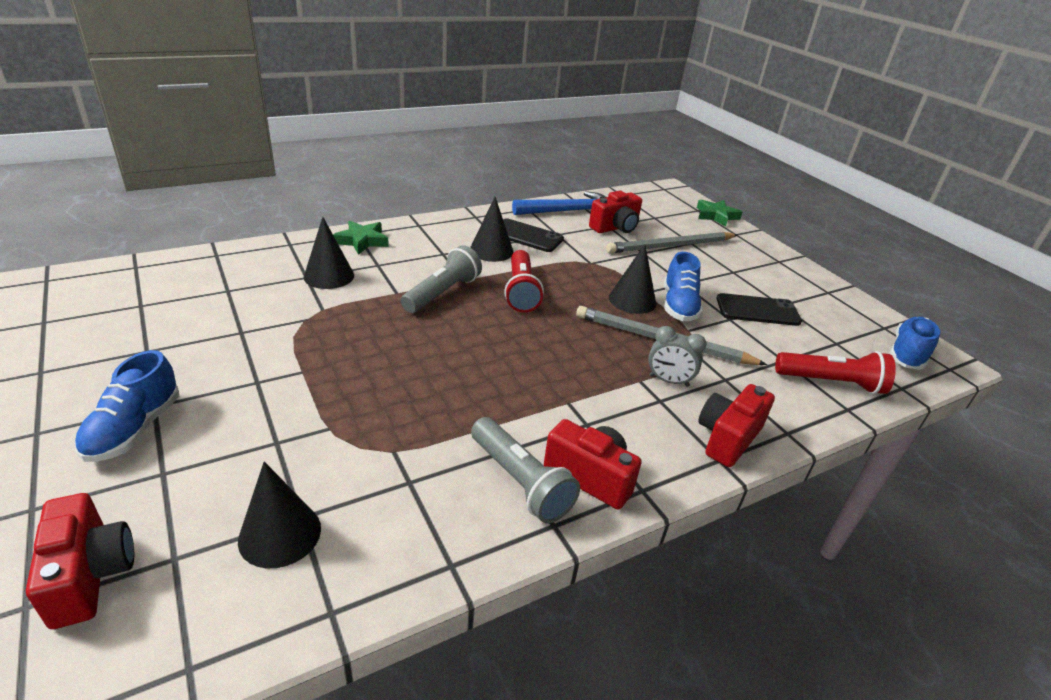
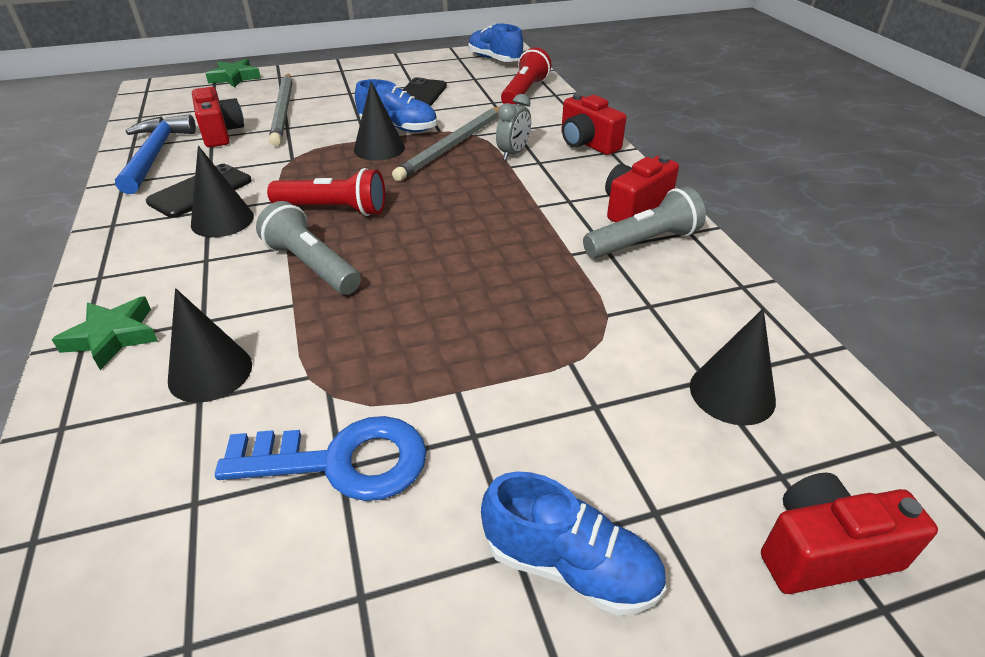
camera: 75 degrees left, 5 degrees up
none -> blue key [215,416,427,501]

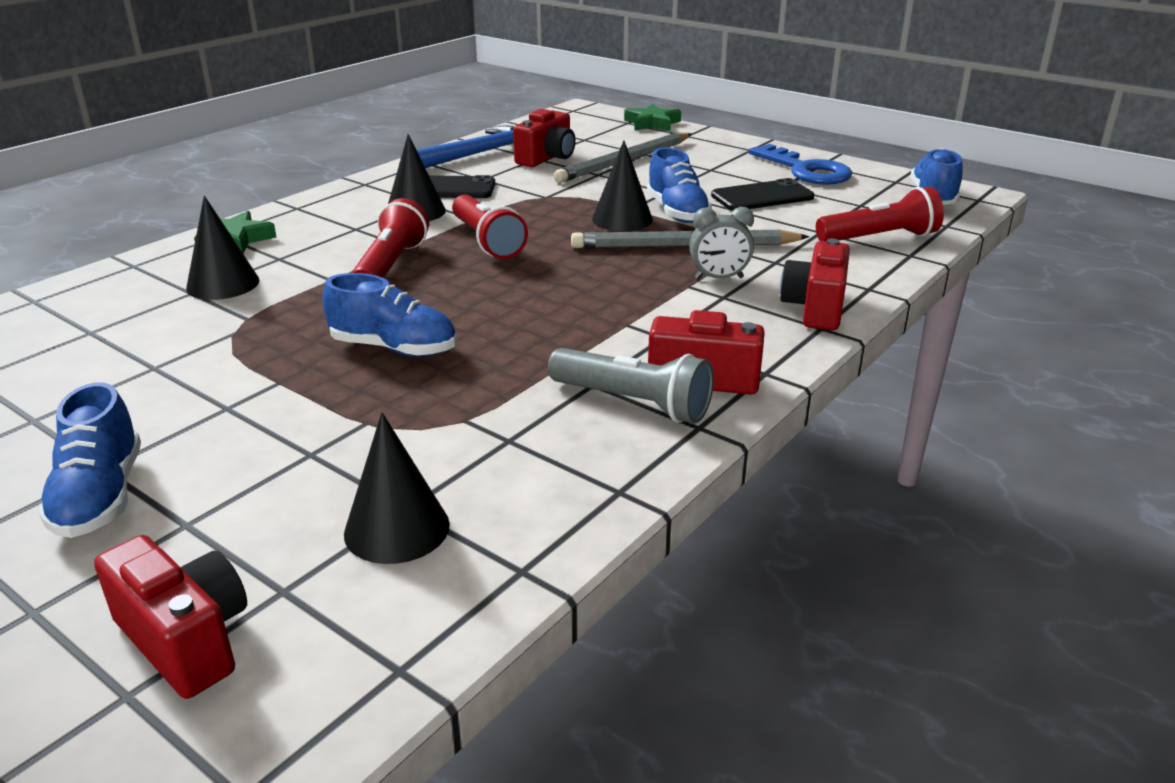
camera: 55 degrees right, 10 degrees down
blue key [215,416,427,501] -> blue key moved to [749,144,852,185]
grey flashlight [256,201,361,295] -> red flashlight [352,198,429,278]
none -> blue shoe [322,273,456,357]

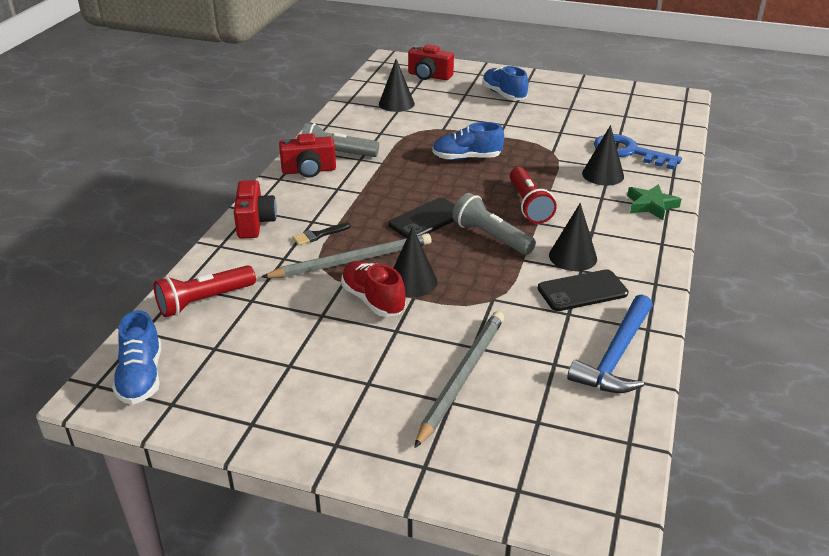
camera: 160 degrees right, 5 degrees up
red flashlight [452,194,528,259] -> grey flashlight [452,193,536,255]
red camera [513,109,576,167] -> none
green star [624,104,681,131] -> none
blue shoe [647,148,712,223] -> red shoe [341,261,406,317]
grey clock [689,207,754,279] -> black brush [293,223,351,245]
black phone [711,178,814,211] -> black phone moved to [388,198,455,238]
blue key [749,144,852,185] -> blue key moved to [594,134,682,169]

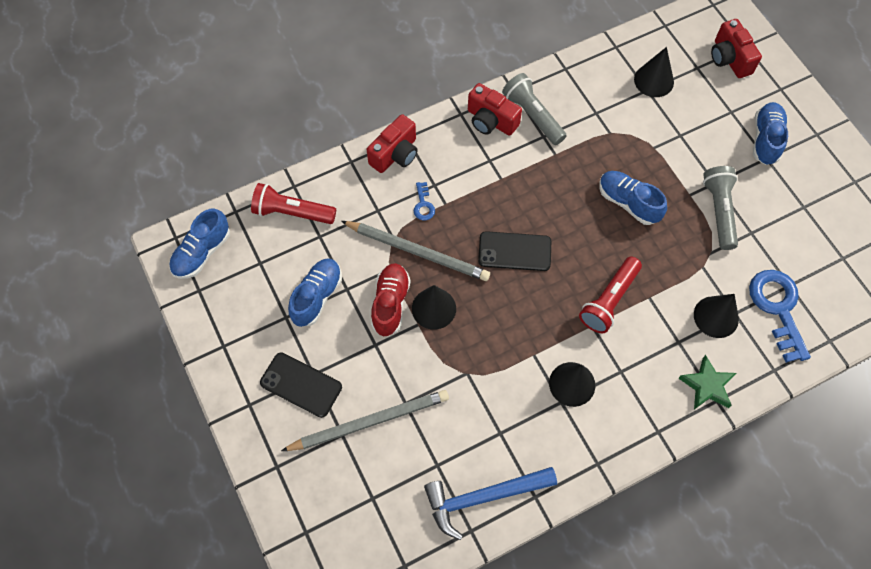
camera: 45 degrees right, 30 degrees up
black brush [293,223,351,245] -> blue key [414,182,435,220]
grey flashlight [452,193,536,255] -> grey flashlight moved to [703,166,738,250]
black phone [537,269,629,311] -> black phone moved to [260,352,342,418]
none -> blue shoe [288,258,342,327]

